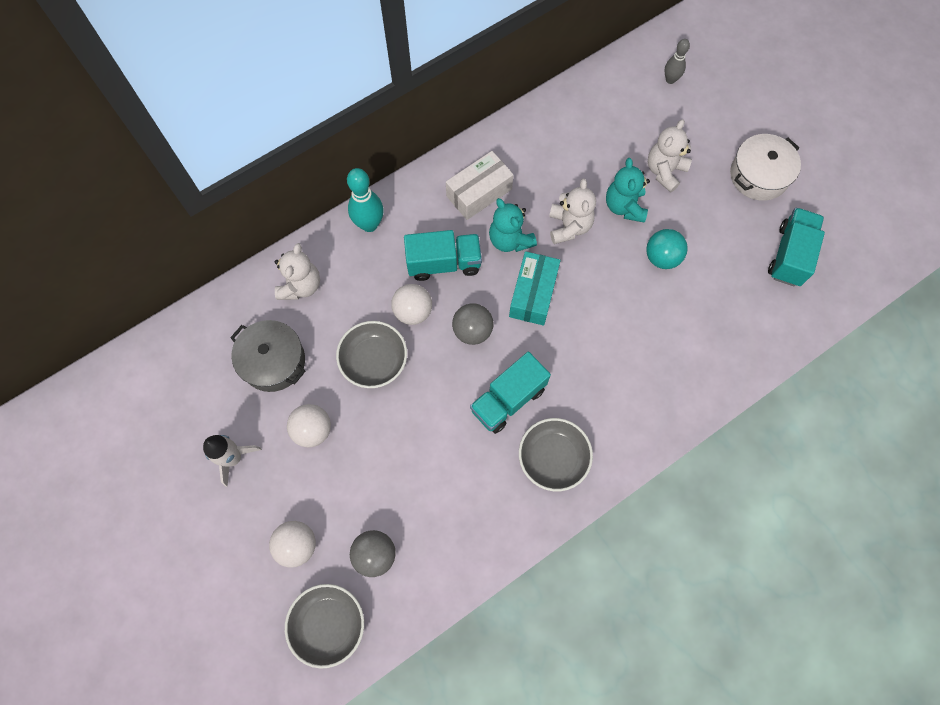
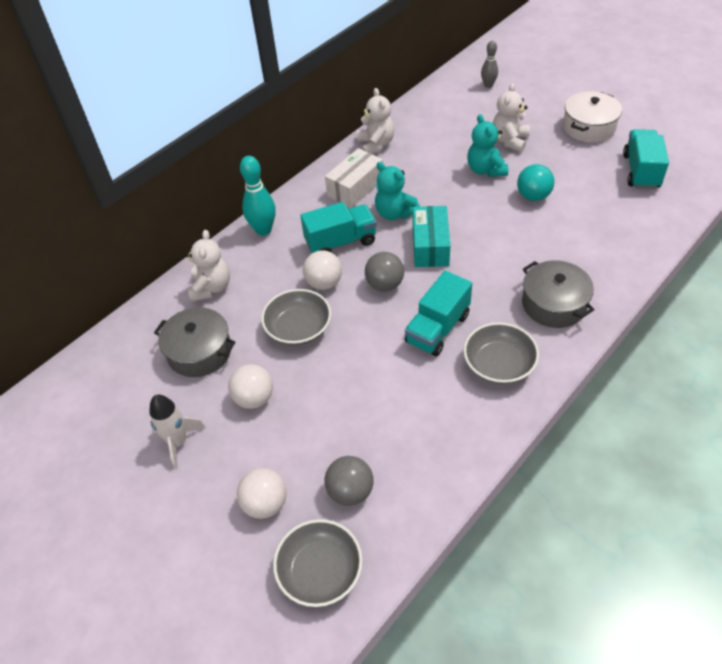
camera: 10 degrees left, 20 degrees down
white teddy bear [549,179,596,244] -> white teddy bear moved to [357,88,394,154]
none -> grey pot [522,260,595,328]

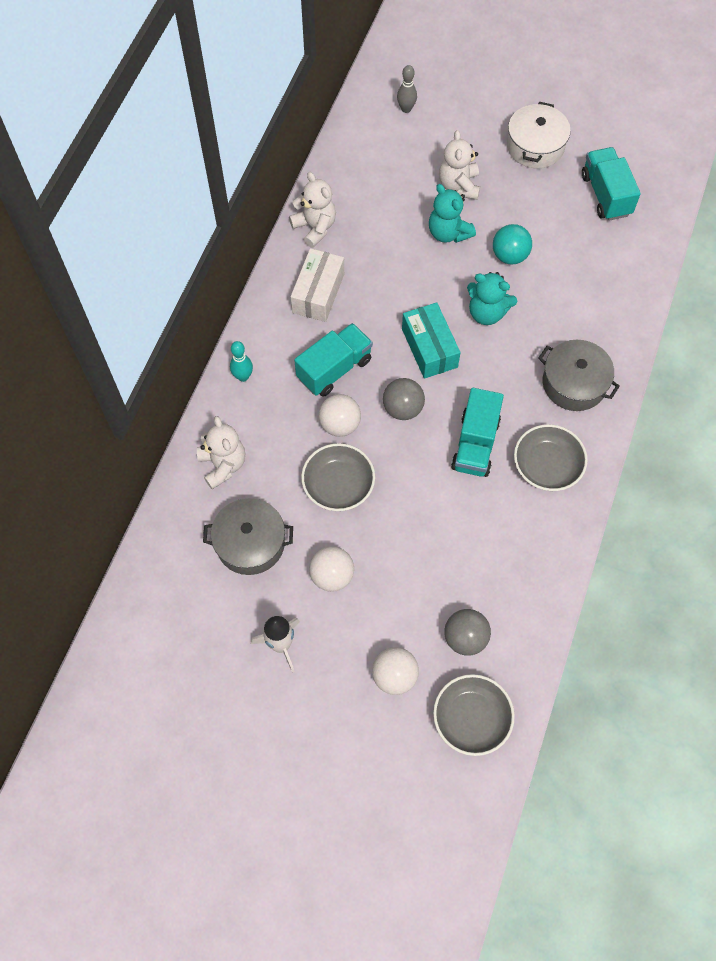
camera: 25 degrees left, 15 degrees up
turquoise bowling pin [240,156,276,236] -> turquoise bowling pin [230,341,253,382], size x0.62
turquoise teddy bear [375,162,420,220] -> turquoise teddy bear moved to [467,272,517,325]

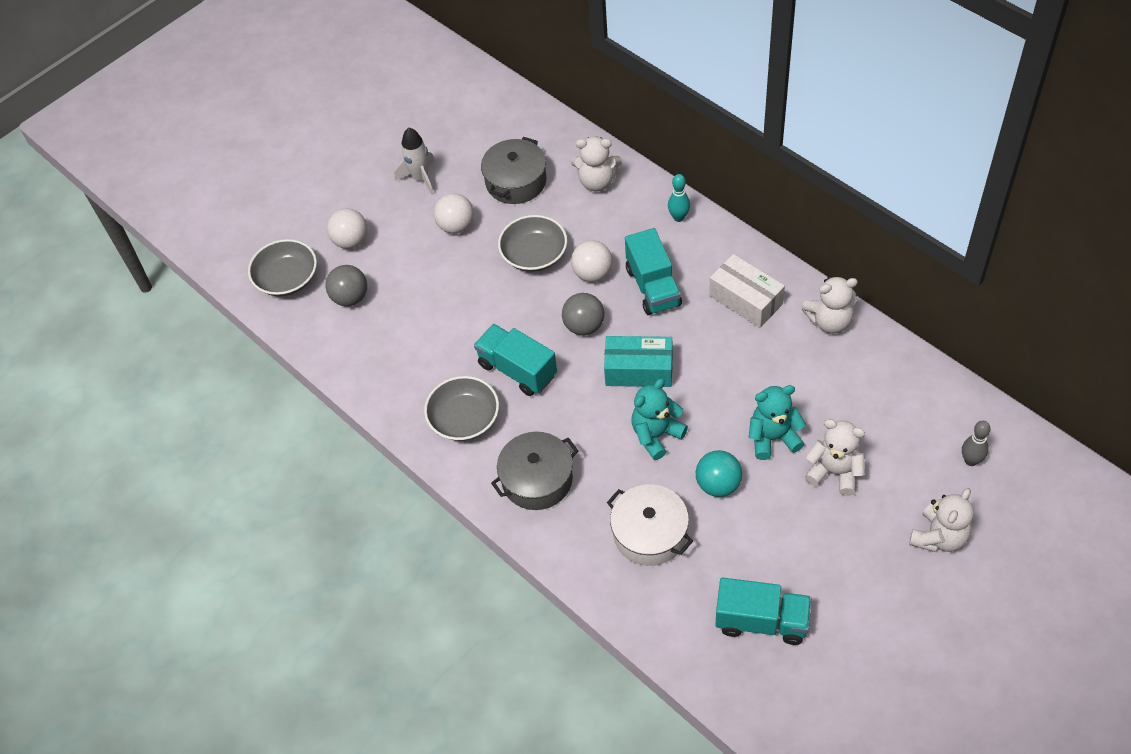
camera: 120 degrees right, 10 degrees down
white pot [507,102,571,168] -> white pot moved to [607,484,693,566]
none -> white teddy bear [909,488,974,552]

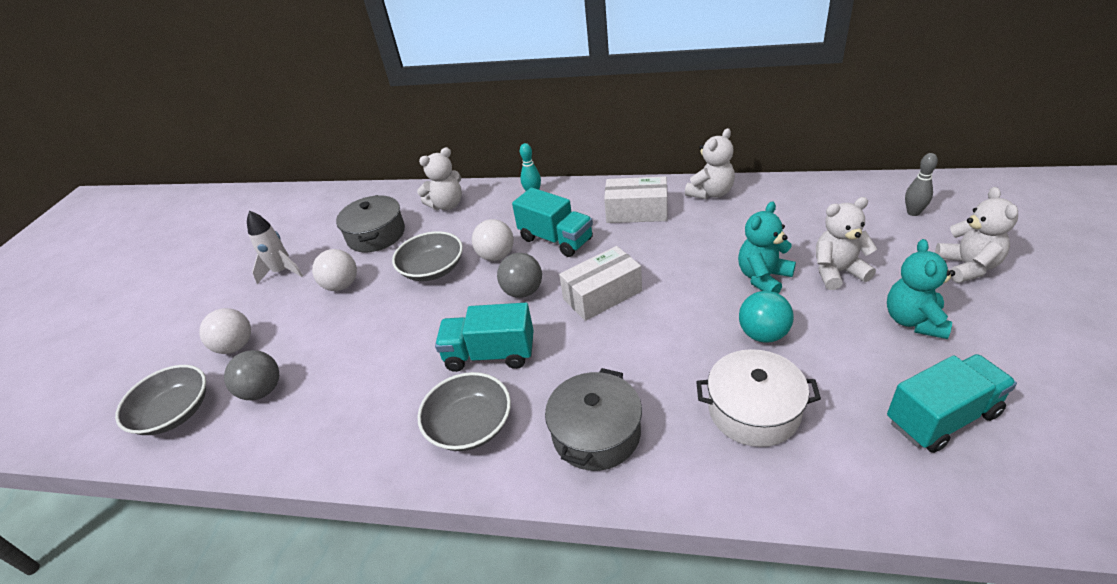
camera: 35 degrees left, 15 degrees down
turquoise box [604,336,672,387] -> white box [559,246,642,321]
turquoise teddy bear [631,379,688,460] -> turquoise teddy bear moved to [887,239,955,339]

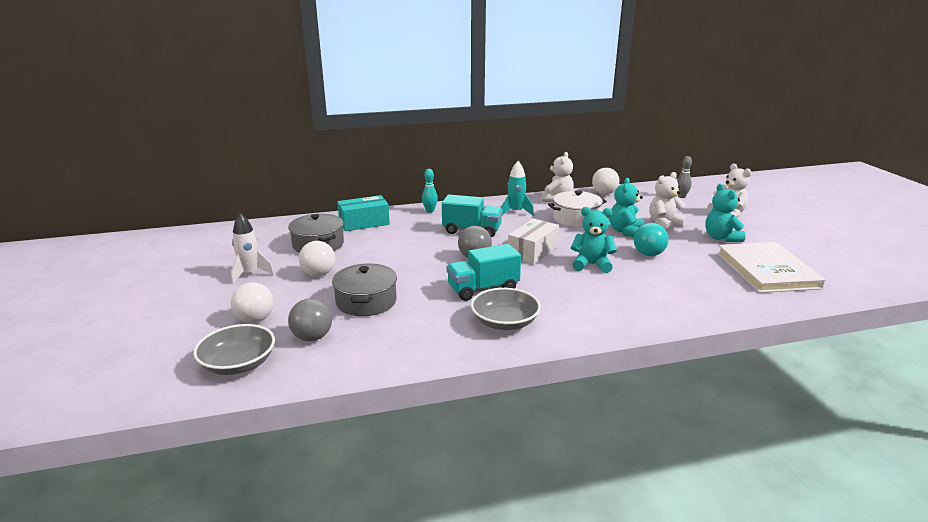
camera: 30 degrees left, 15 degrees down
grey bowl [392,231,463,281] -> none
white teddy bear [417,147,462,210] -> turquoise box [337,195,390,231]
white ball [472,219,514,261] -> white ball moved to [592,168,620,195]
grey pot [545,368,642,471] -> grey pot moved to [332,263,397,316]
white box [604,176,667,223] -> turquoise rocket [501,161,534,216]
white pot [696,349,821,447] -> white pot moved to [548,190,607,227]
turquoise truck [887,354,1017,453] -> white book [717,242,825,293]
none -> turquoise teddy bear [571,207,617,273]

